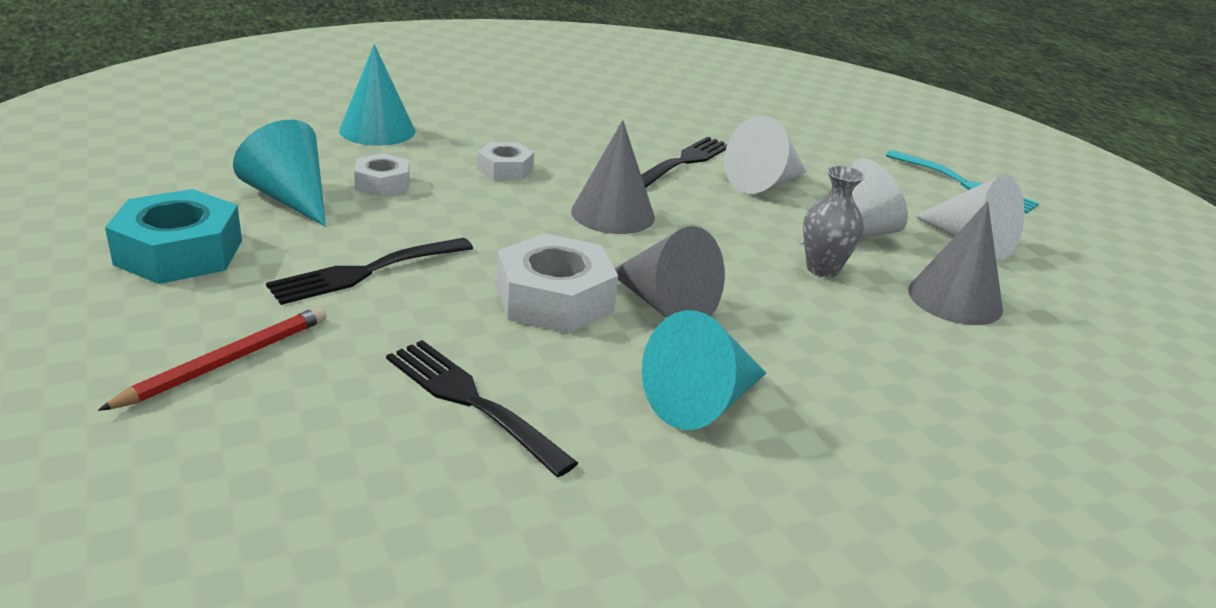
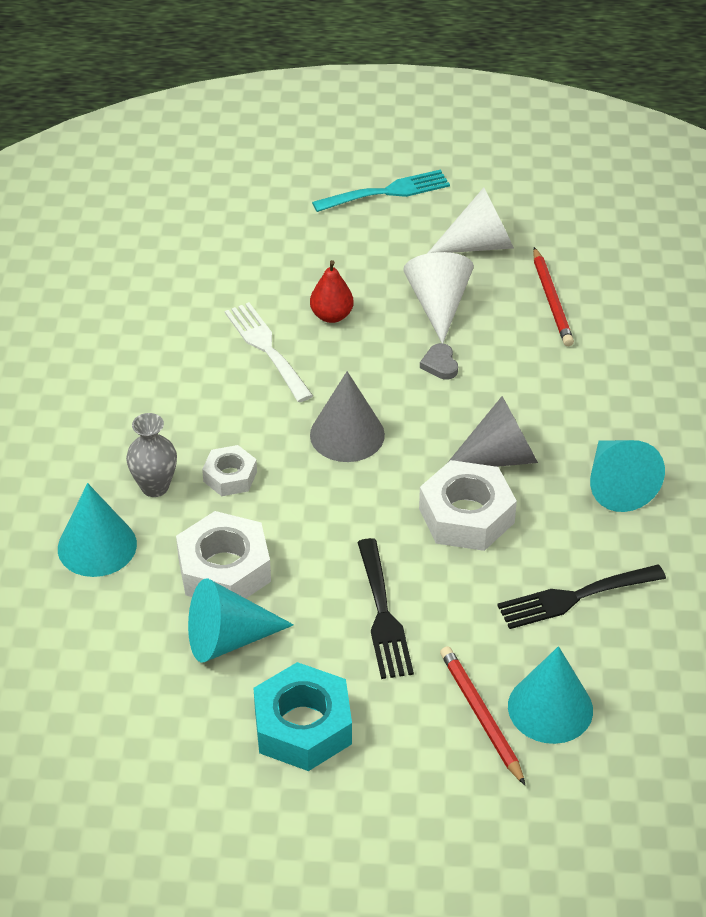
camera: 60 degrees left, 15 degrees up
white nut [354,153,409,197] -> white nut [176,511,271,598], size x1.73
black fork [641,137,728,188] -> white fork [225,302,313,402]
white cone [724,116,807,194] -> red pear [310,260,354,323]
grey vase [803,165,865,278] -> grey vase moved to [126,413,177,497]
grey cone [908,201,1003,325] -> red pencil [533,247,574,346]
none -> grey heart [420,343,458,380]
none -> turquoise cone [508,646,593,744]

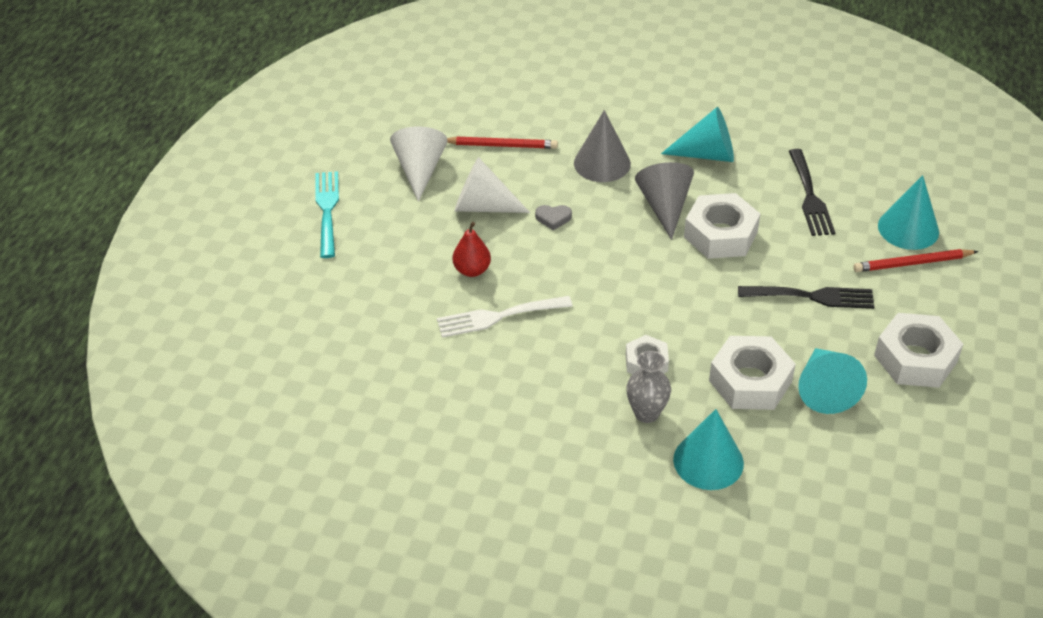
camera: 75 degrees left, 0 degrees up
turquoise nut [254,662,352,771] -> white nut [874,313,963,388]
grey cone [310,371,385,462] -> grey cone moved to [574,110,631,182]

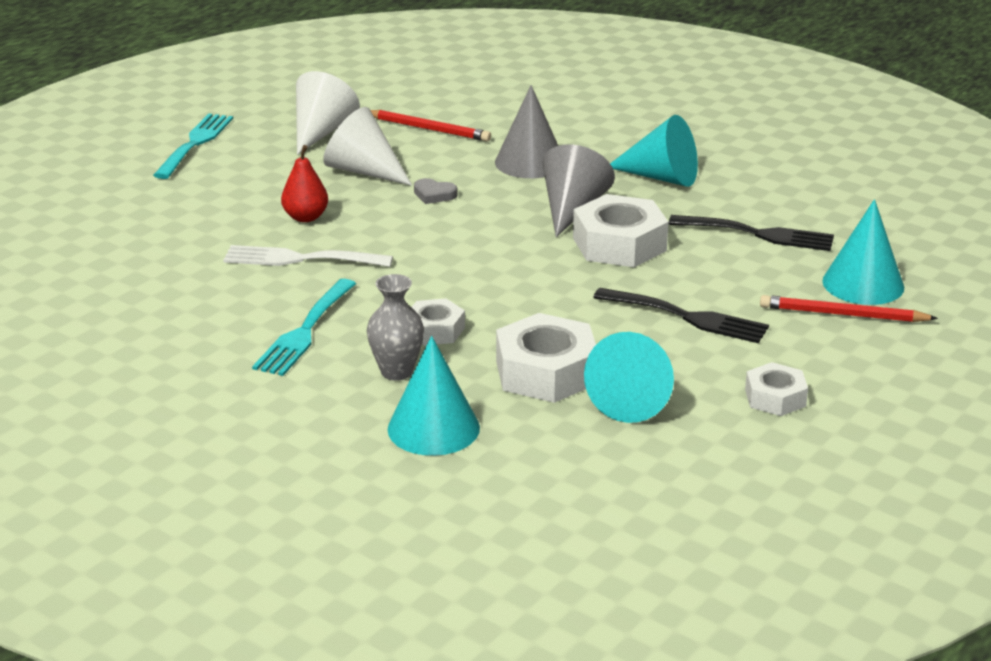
camera: 20 degrees right, 15 degrees down
black fork [789,149,835,236] -> black fork turned 90 degrees counterclockwise [668,215,834,251]
white nut [874,313,963,388] -> white nut [745,362,808,416], size x0.58
none -> turquoise fork [252,279,356,376]

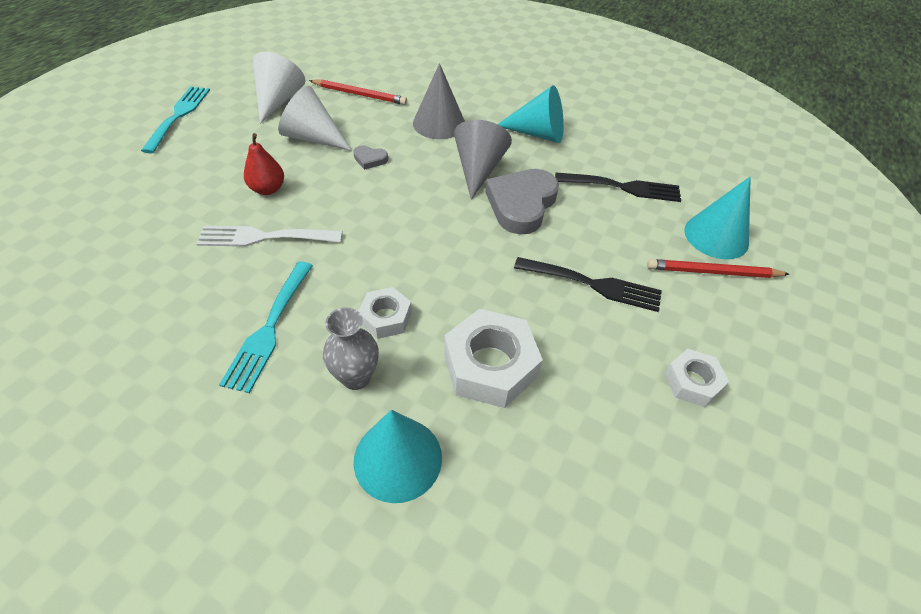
camera: 10 degrees left, 20 degrees up
white nut [573,194,669,267] -> grey heart [485,169,559,234]
turquoise cone [584,332,674,423] -> none

